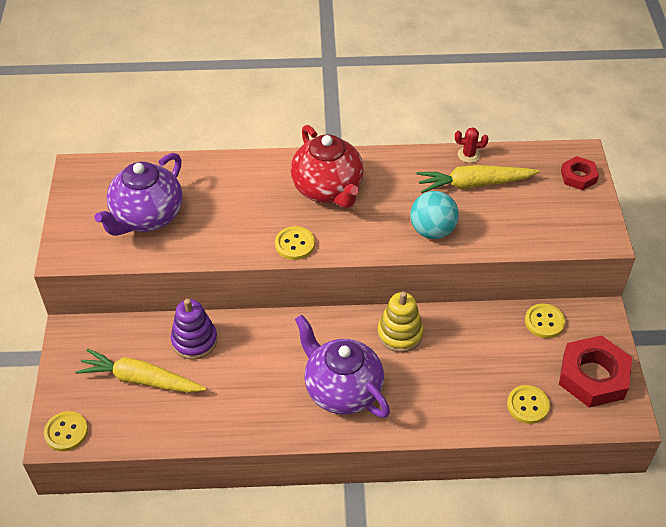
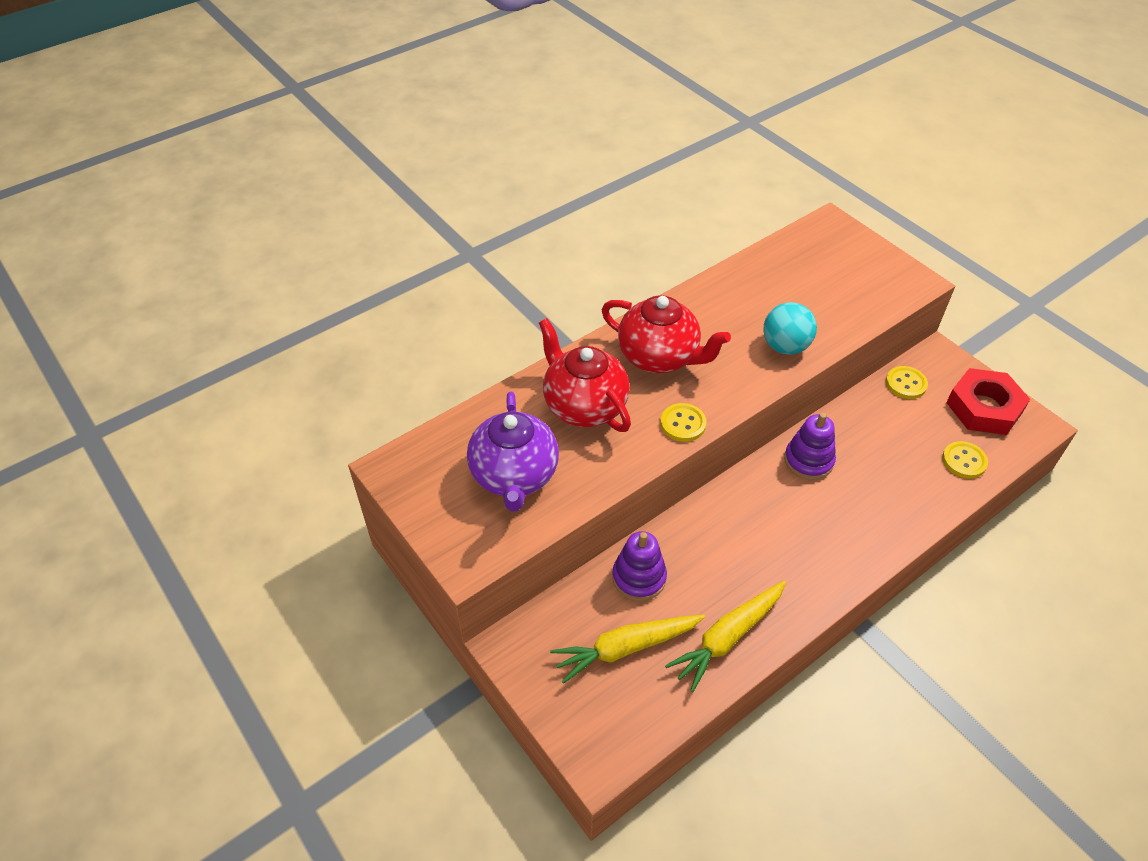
camera: 35 degrees left, 0 degrees up
yellow button [44,411,88,451] -> none
purple teapot [295,315,390,418] -> none
yellow stacking toy [377,292,423,352] -> purple stacking toy [784,413,836,480]
yellow carrot [416,165,540,193] -> yellow carrot moved to [665,581,786,692]
red cactus [455,127,488,163] -> none
red nut [561,156,599,190] -> none
none -> red teapot [539,318,631,432]

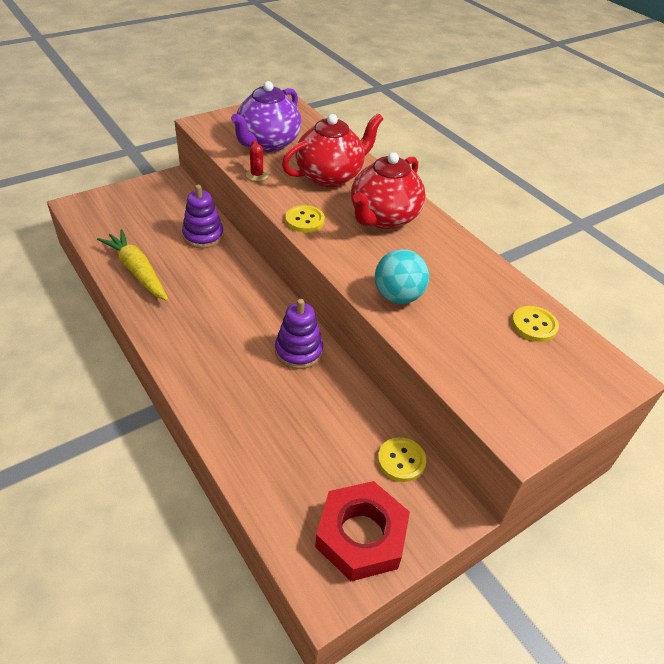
camera: 90 degrees right, 5 degrees down
purple teapot [467,392,559,511] -> purple teapot turned 60 degrees counterclockwise [231,81,301,152]
yellow carrot [550,614,705,684] -> none
yellow button [942,441,988,478] -> yellow button moved to [512,306,559,342]
none -> red cactus [246,140,268,181]

